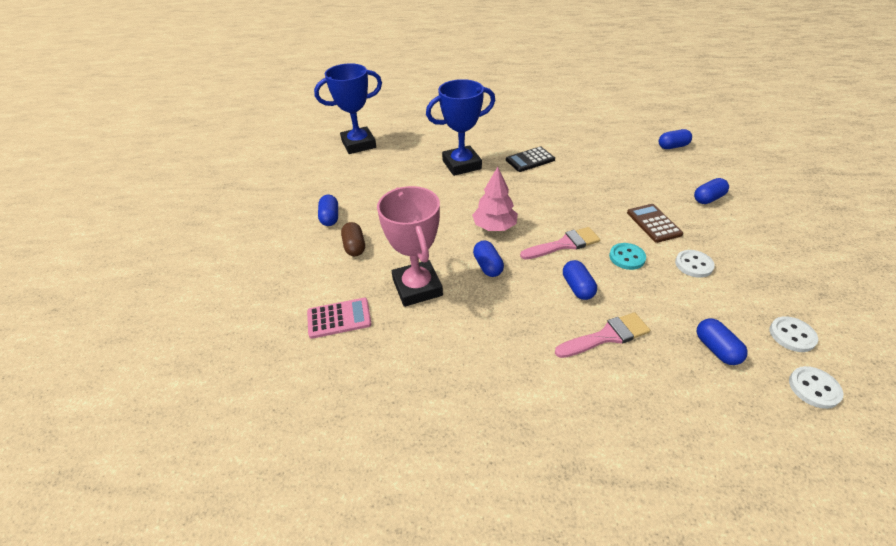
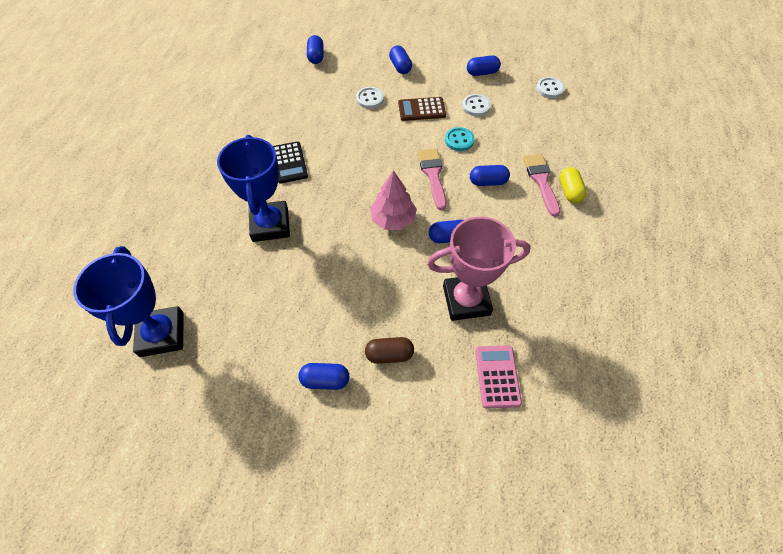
camera: 80 degrees left, 15 degrees up
blue capsule [697,319,748,365] -> blue capsule moved to [467,55,501,76]
white button [789,366,843,409] -> white button moved to [356,87,384,109]
none -> yellow capsule [559,167,587,203]

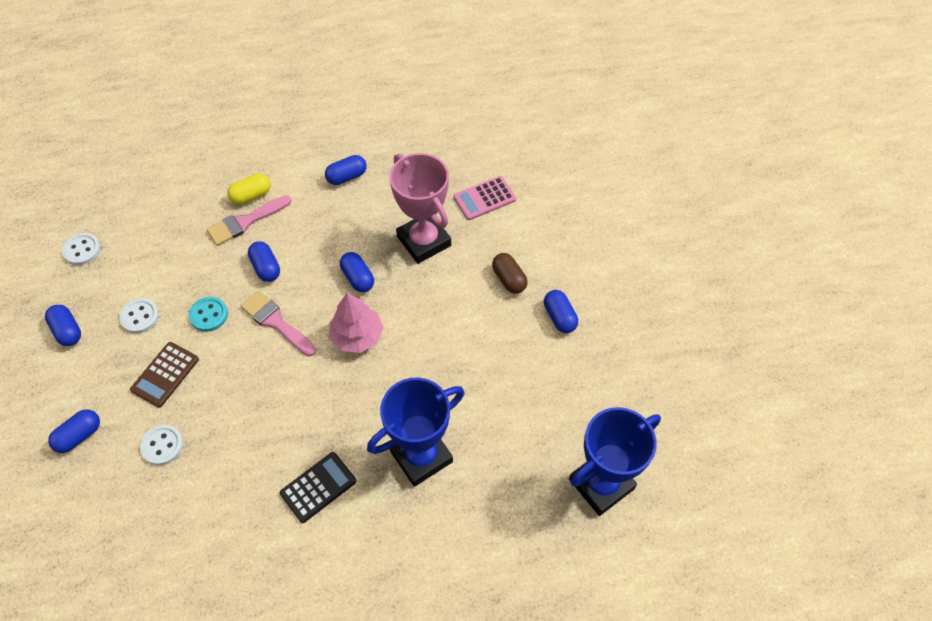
camera: 115 degrees left, 0 degrees up
blue capsule [307,35,324,64] -> blue capsule moved to [325,155,367,185]
brown calculator [398,97,446,121] -> brown calculator turned 60 degrees clockwise [130,342,199,408]
pink brush [418,148,446,210] -> pink brush turned 75 degrees clockwise [241,291,316,356]

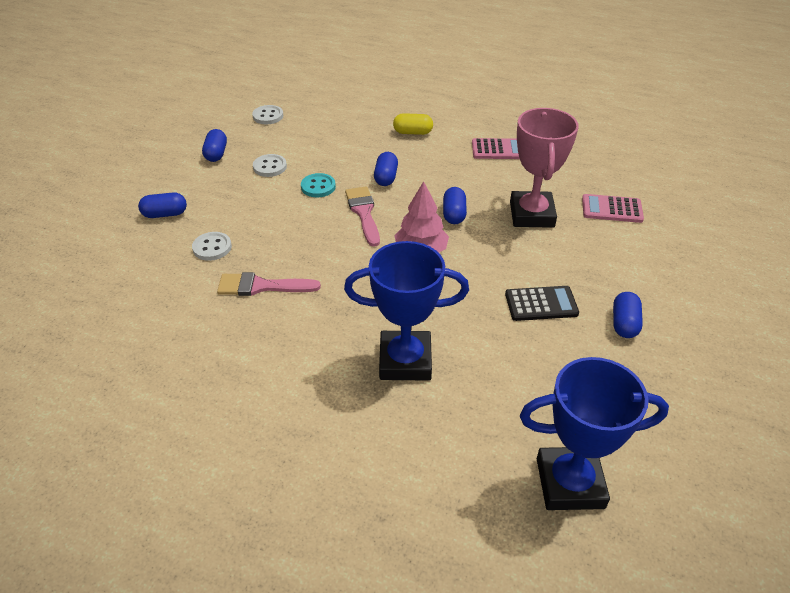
camera: 35 degrees right, 15 degrees down
brown calculator [130,342,199,408] -> none
pink brush [207,195,291,246] -> pink brush moved to [217,272,321,296]
black calculator [280,452,356,523] -> black calculator moved to [505,286,579,321]
blue capsule [325,155,367,185] -> pink calculator [472,138,520,159]
brown capsule [492,253,528,294] -> none

